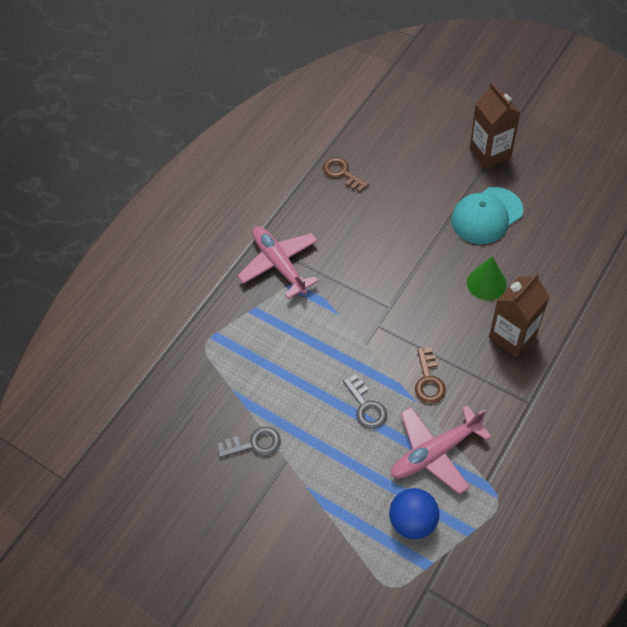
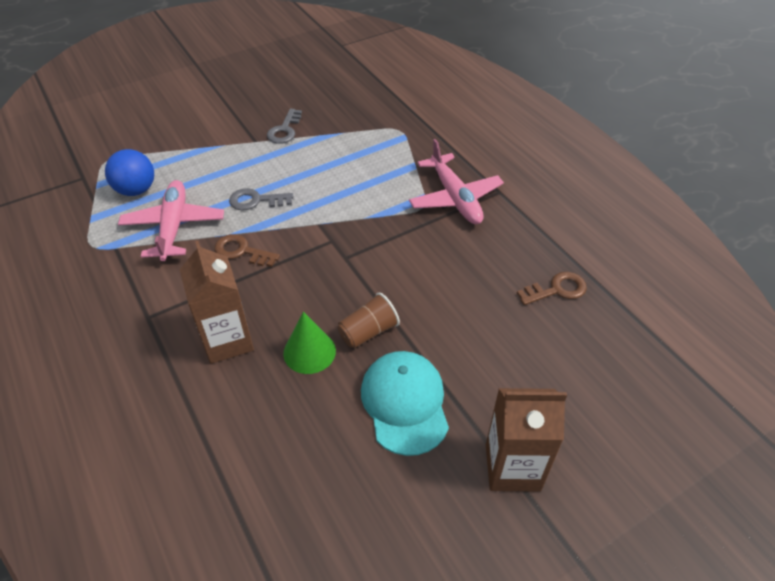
camera: 110 degrees right, 10 degrees down
pink plane [237,226,319,299] -> pink plane turned 75 degrees clockwise [409,139,504,224]
none -> brown cup [337,292,400,348]

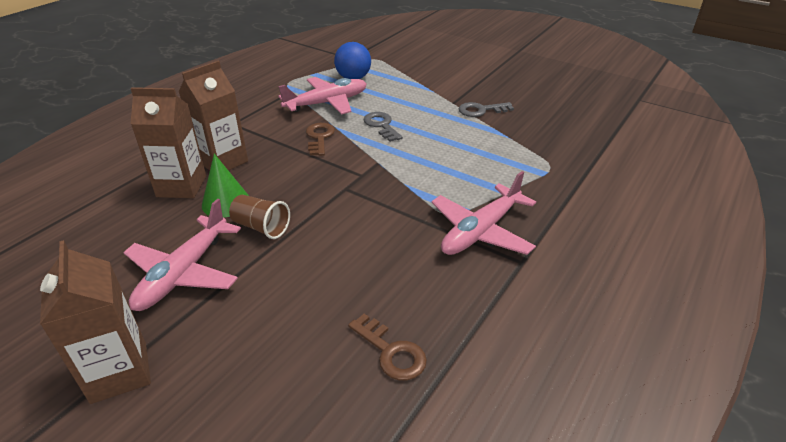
camera: 65 degrees right, 10 degrees down
turquoise cap [361,351,449,456] -> pink plane [123,198,241,311]
none -> brown carton [131,87,206,198]

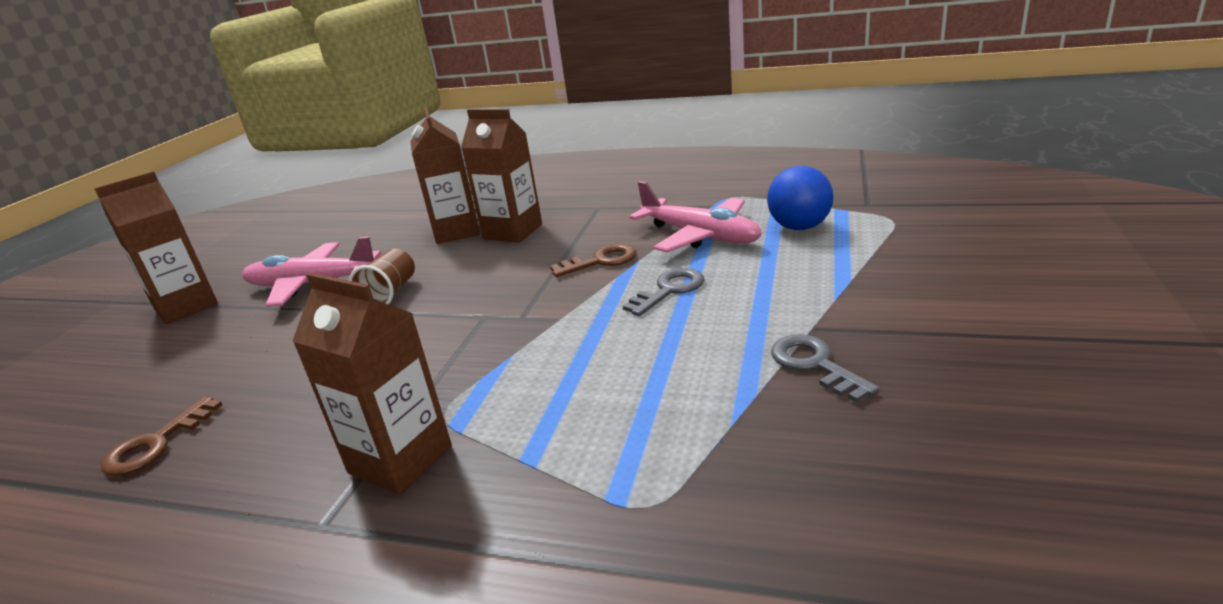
camera: 75 degrees right, 10 degrees down
green cone [202,154,249,218] -> none
pink plane [431,171,536,255] -> brown carton [293,273,452,494]

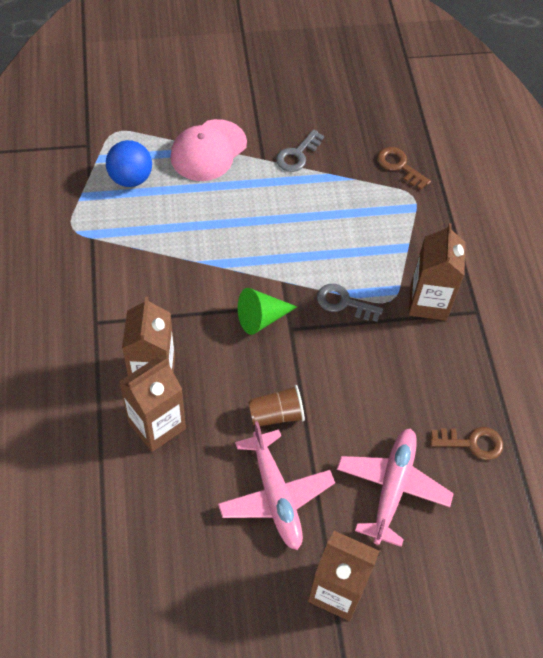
camera: 120 degrees left, 30 degrees up
brown key [550,244,636,277] -> brown key moved to [377,147,431,190]
grey key [622,268,704,316] -> grey key moved to [317,284,383,322]
pink plane [629,181,762,253] -> pink plane moved to [337,428,454,547]
none -> pink cap [170,119,247,181]
none -> green cone [238,288,297,335]

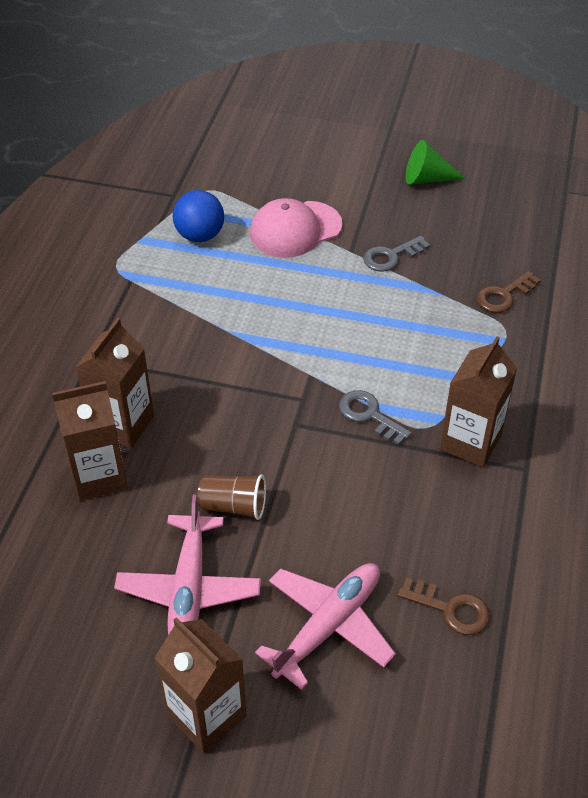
camera: 25 degrees right, 10 degrees down
green cone [238,288,297,335] -> green cone moved to [406,140,465,184]
brown key [377,147,431,190] -> brown key turned 105 degrees counterclockwise [477,271,541,313]

